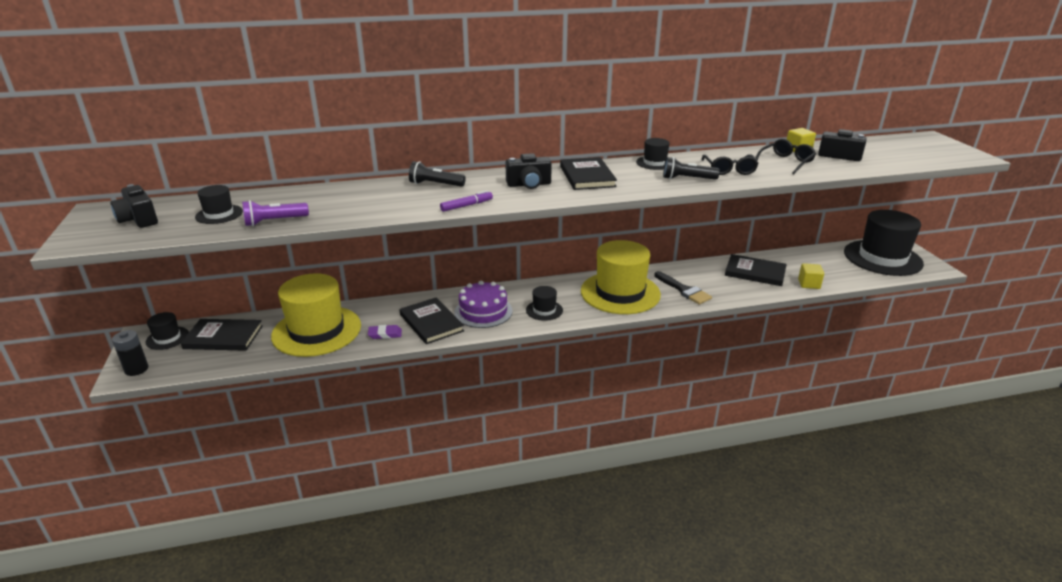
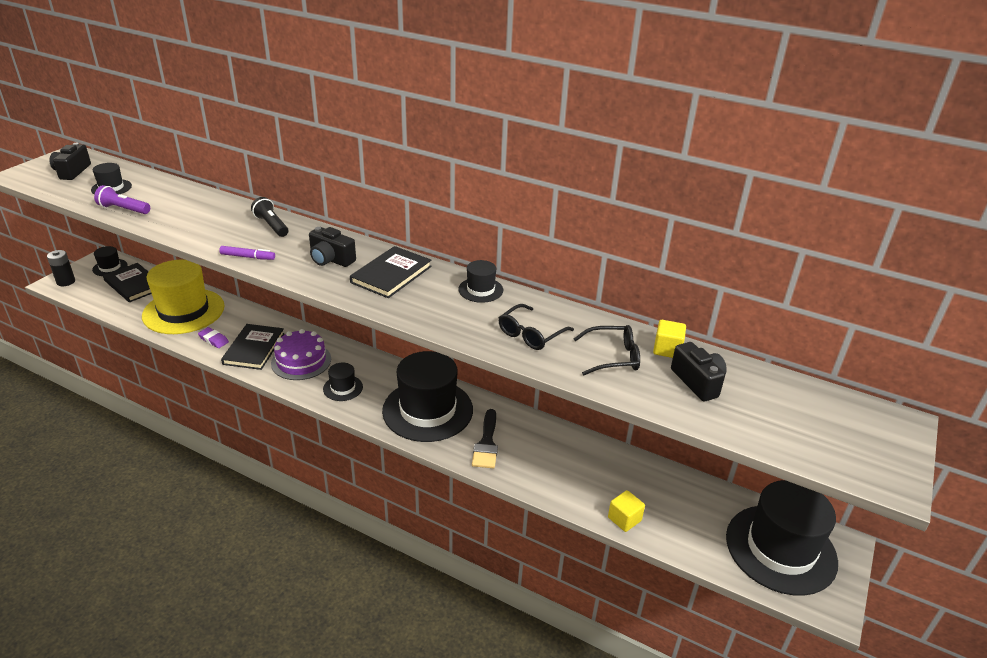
camera: 40 degrees right, 5 degrees up
yellow hat [581,240,661,314] -> black hat [382,351,473,442]
black flashlight [663,157,720,180] -> none
black book [725,254,787,286] -> none

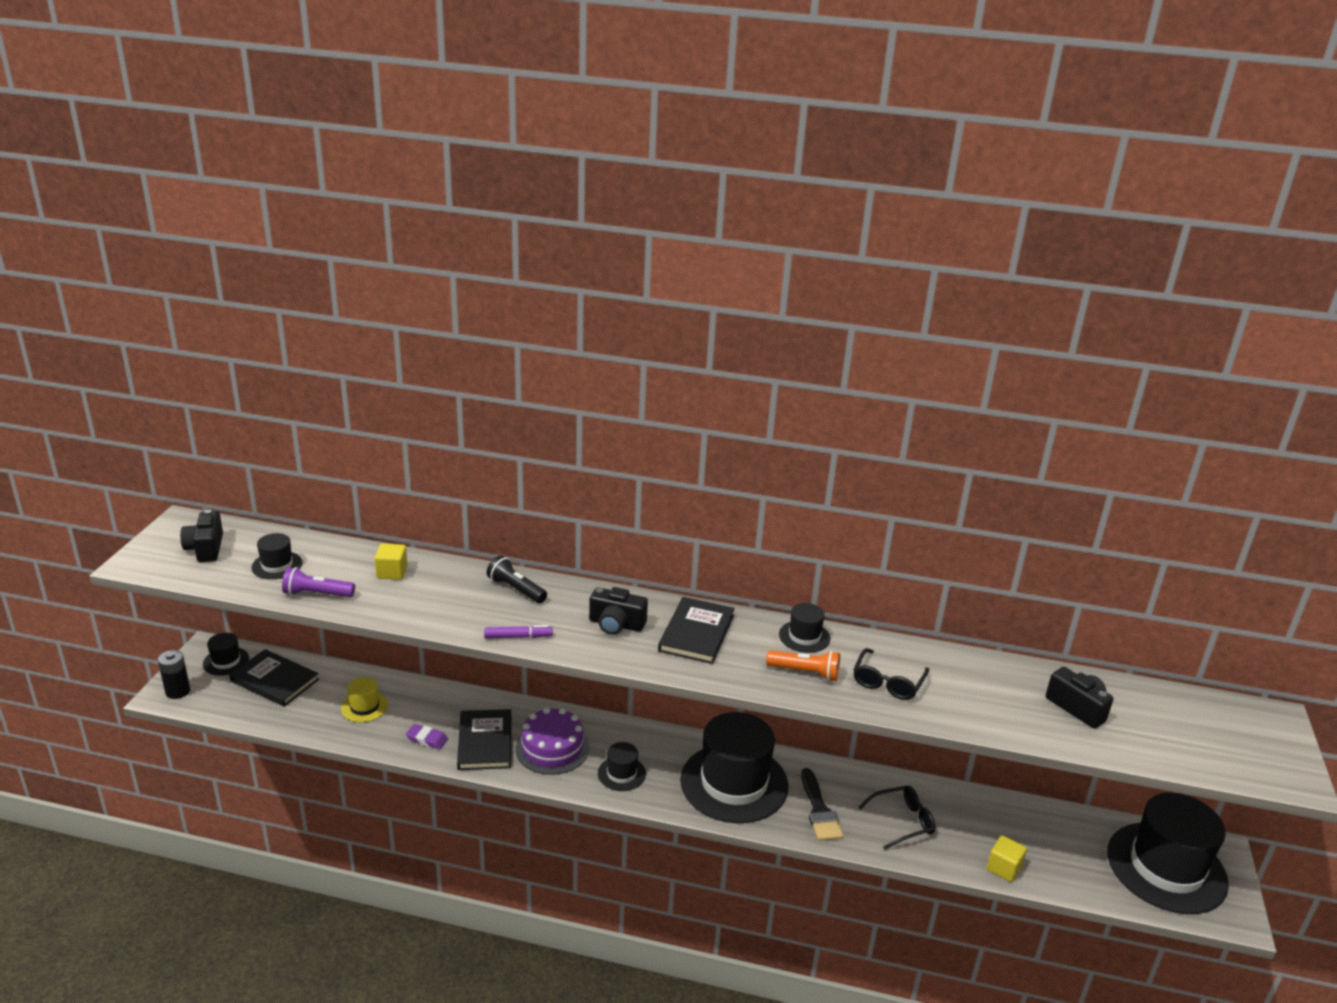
camera: 15 degrees left, 5 degrees down
yellow hat [142,260,225,334] -> yellow hat [341,677,388,723], size x0.45
black glasses [574,325,640,375] -> black glasses moved to [858,786,935,849]
yellow cube [653,320,686,358] -> yellow cube moved to [375,544,408,580]
none -> orange flashlight [766,650,840,681]

